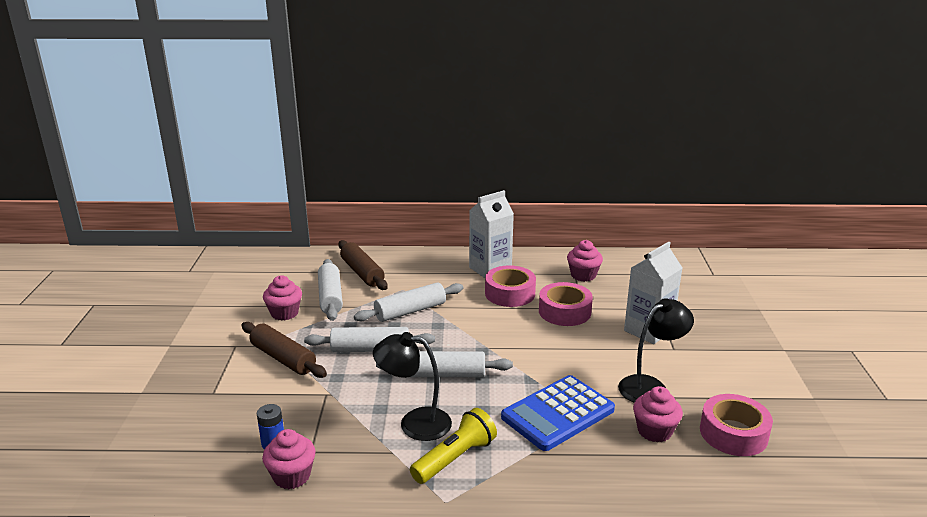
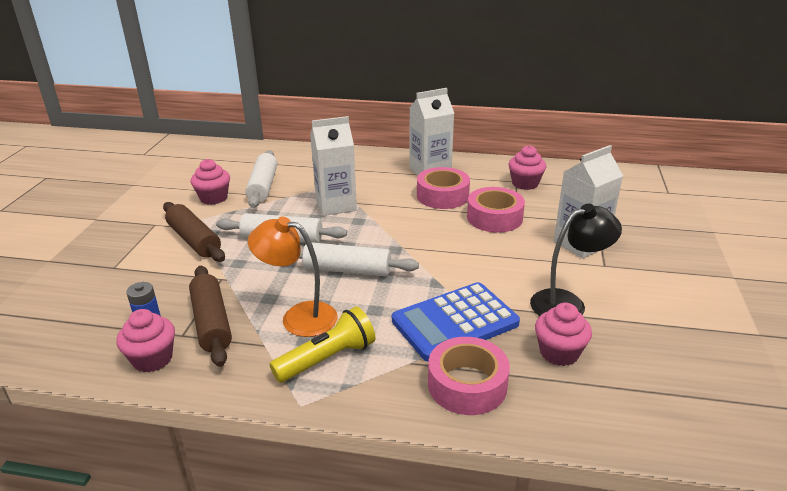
camera: 10 degrees right, 5 degrees up
brown rolling pin [338,240,388,290] -> brown rolling pin moved to [189,266,232,367]
white rolling pin [354,282,463,322] -> white carton [310,116,357,216]
black lamp [373,332,452,441] -> orange lamp [248,216,338,337]
pink tape [700,394,773,456] -> pink tape moved to [428,337,510,415]

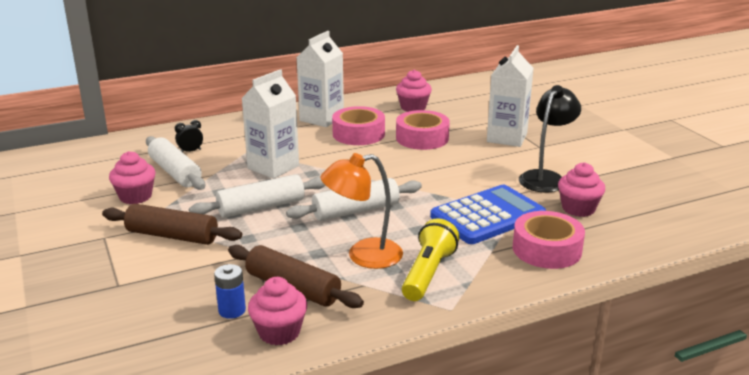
camera: 35 degrees left, 5 degrees down
blue calculator [392,282,520,362] -> blue calculator turned 150 degrees counterclockwise [430,185,546,244]
none -> black clock [175,120,203,152]

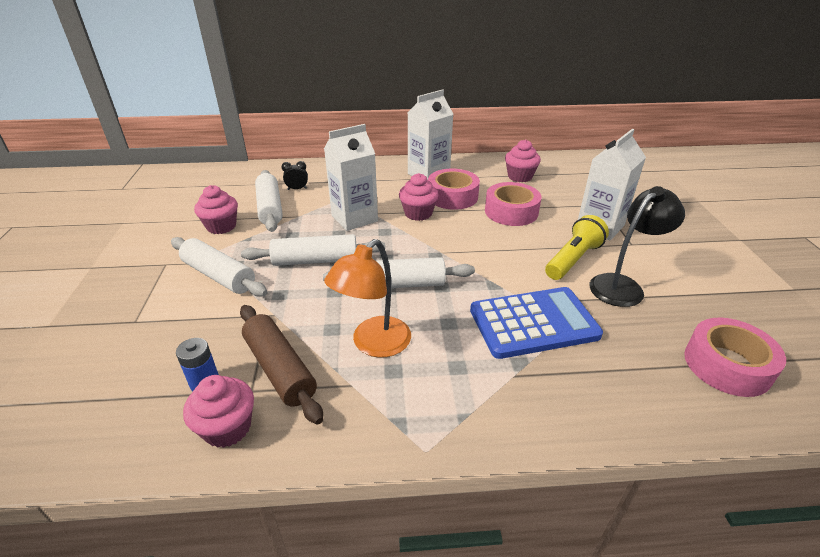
camera: 20 degrees right, 10 degrees up
brown rolling pin [102,204,242,245] -> white rolling pin [171,237,268,297]
orange lamp [320,153,403,269] -> orange lamp turned 60 degrees counterclockwise [324,239,411,358]
yellow flashlight [402,218,459,301] -> yellow flashlight moved to [545,215,609,280]
pink tape [513,211,585,269] -> pink tape moved to [684,318,786,397]
pink cupcake [558,162,605,217] -> pink cupcake moved to [399,173,439,221]

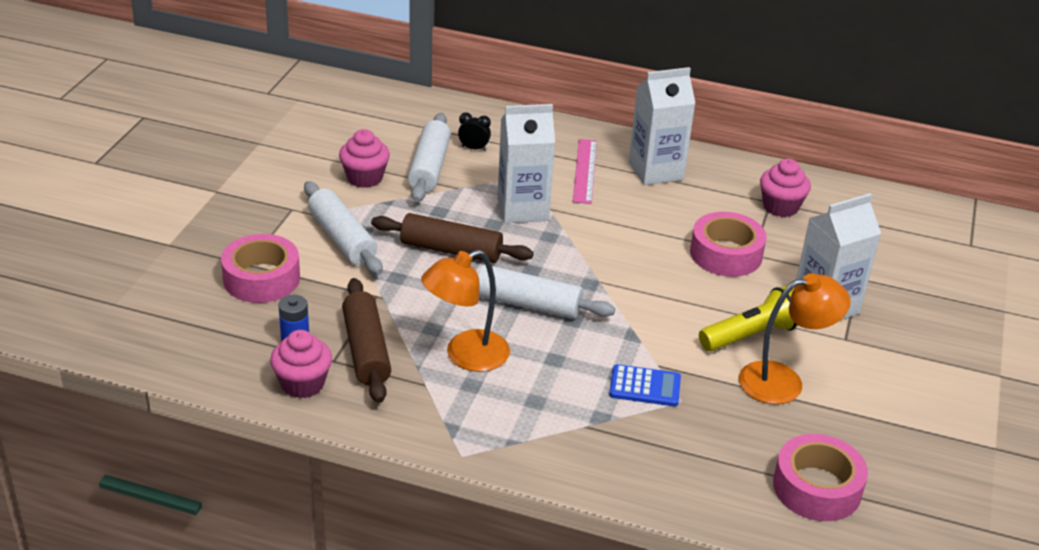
camera: 20 degrees right, 0 degrees up
white rolling pin [241,234,385,266] -> brown rolling pin [371,213,534,263]
pink cupcake [399,173,439,221] -> none
pink tape [428,169,480,210] -> pink tape moved to [221,234,300,303]
blue calculator [470,287,603,359] -> blue calculator [609,364,681,406], size x0.53
black lamp [590,186,685,307] -> orange lamp [739,273,851,404]
none -> pink ruler [573,139,597,204]

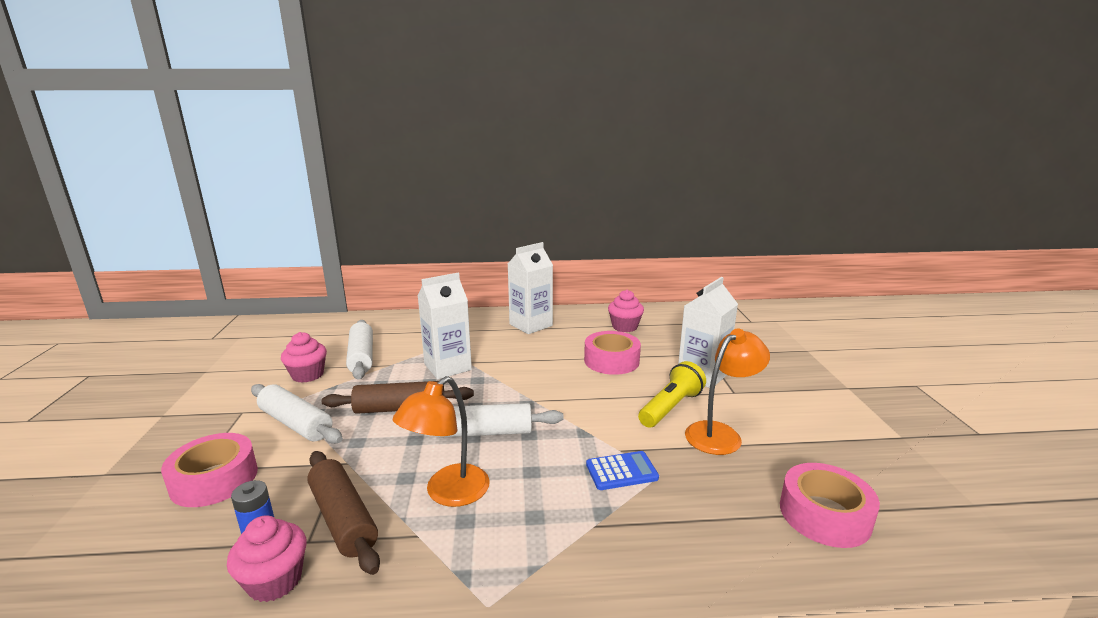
camera: 20 degrees left, 15 degrees down
black clock [458,113,491,151] -> none
pink ruler [573,139,597,204] -> none

